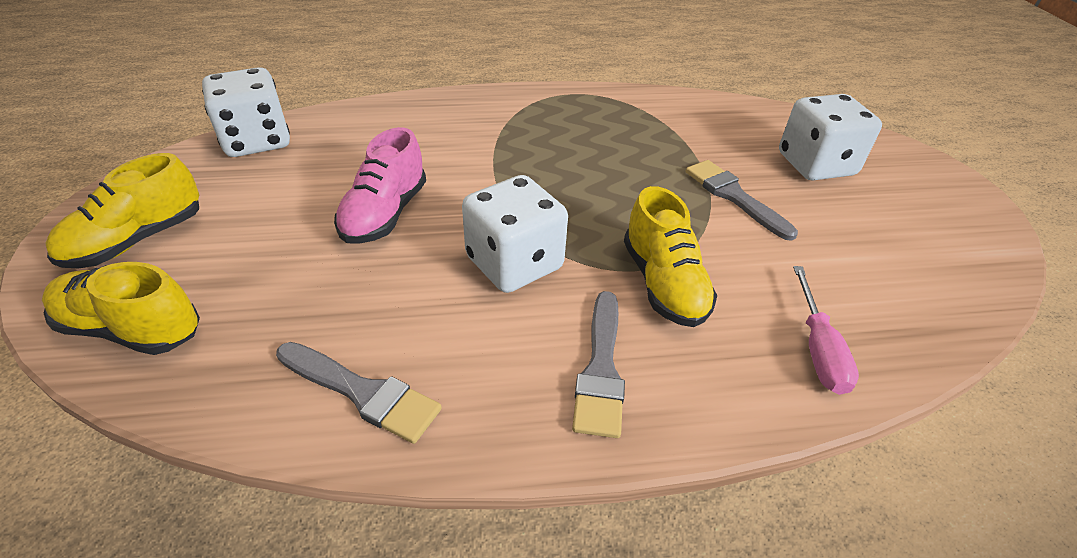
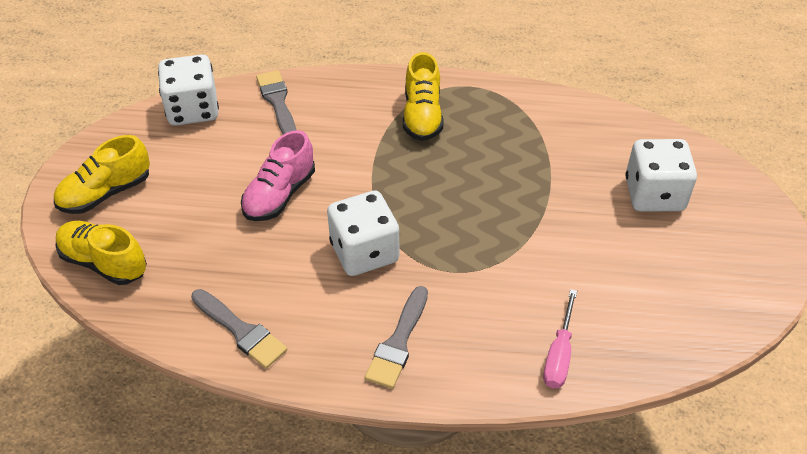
camera: 15 degrees right, 5 degrees up
yellow shoe [624,186,717,327] -> yellow shoe moved to [403,52,444,141]
grey brush [686,160,798,241] -> grey brush moved to [256,70,296,135]

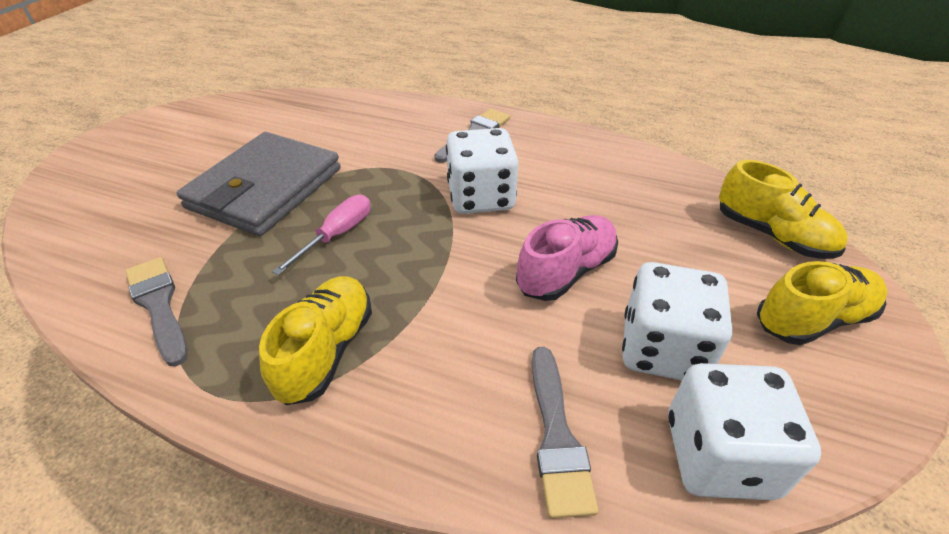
camera: 165 degrees left, 5 degrees down
grey brush [191,289,287,369] -> grey brush moved to [125,257,188,367]
pink screwdriver [543,289,577,388] -> pink screwdriver moved to [272,195,370,275]
white dice [626,139,697,212] -> white dice moved to [622,262,732,380]
none -> grey wallet [177,132,341,236]

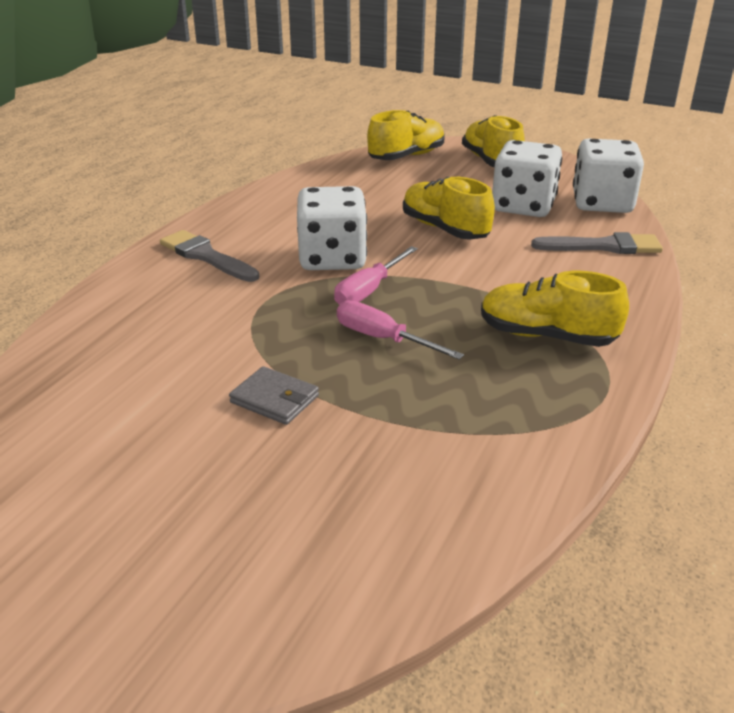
camera: 85 degrees left, 10 degrees down
grey brush [125,257,188,367] -> none
grey wallet [177,132,341,236] -> grey wallet [229,366,319,425], size x0.41
pink shoe [516,215,618,301] -> yellow shoe [403,177,495,240]
none -> pink screwdriver [334,246,418,305]

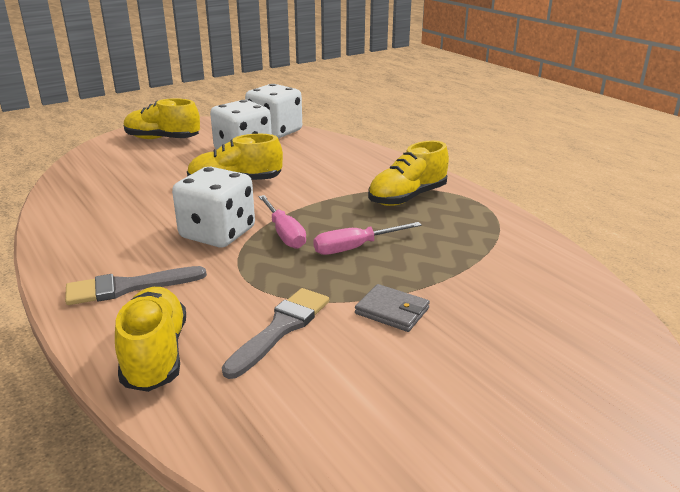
camera: 60 degrees left, 5 degrees down
grey wallet [229,366,319,425] -> grey wallet turned 60 degrees clockwise [355,284,430,332]
yellow shoe [367,110,445,160] -> yellow shoe moved to [115,287,186,392]
grey brush [531,232,663,254] -> grey brush moved to [222,288,329,379]

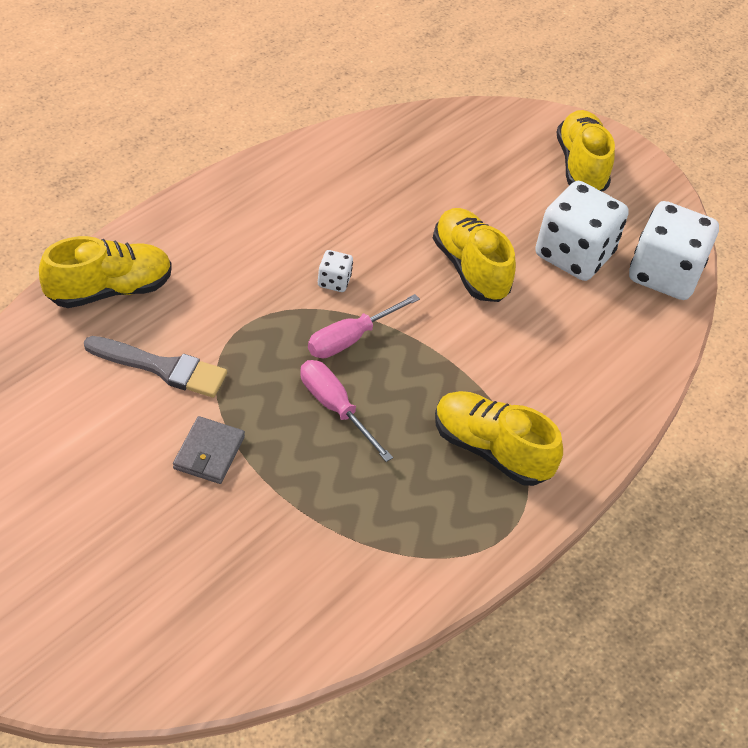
camera: 70 degrees right, 20 degrees up
grey brush [65,266,207,305] -> none
white dice [172,167,255,247] -> white dice [318,250,353,292], size x0.43

